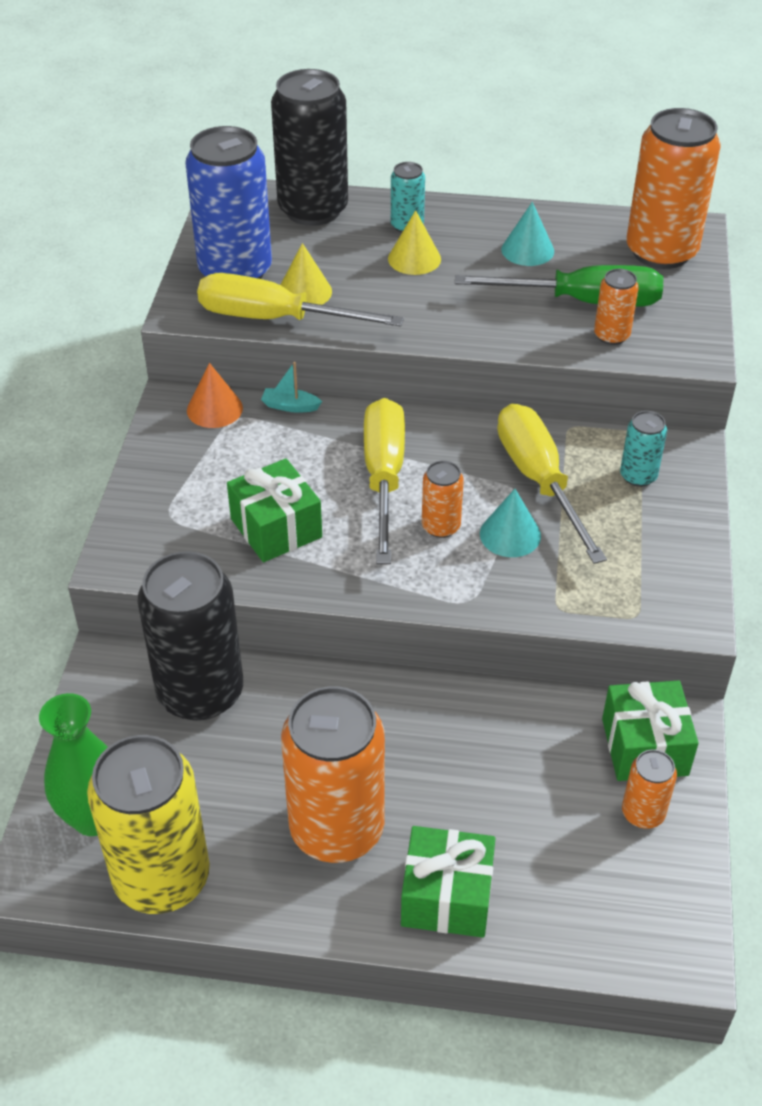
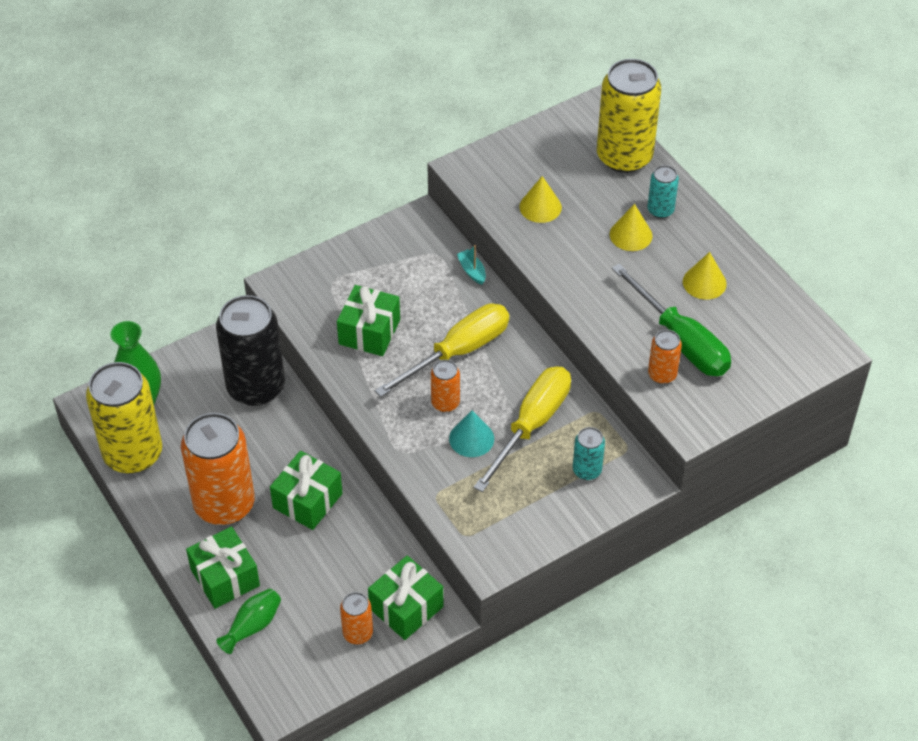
camera: 50 degrees right, 5 degrees up
blue can [185,126,272,279] -> none
orange cone [187,363,243,428] -> none
yellow screwdriver [197,273,404,327] -> none
black can [271,69,348,226] -> yellow can [597,59,661,173]
turquoise cone [501,202,554,266] -> yellow cone [683,252,727,300]
orange can [626,108,720,269] -> none
none -> green vase [216,589,281,654]
none -> green gift [270,451,343,530]

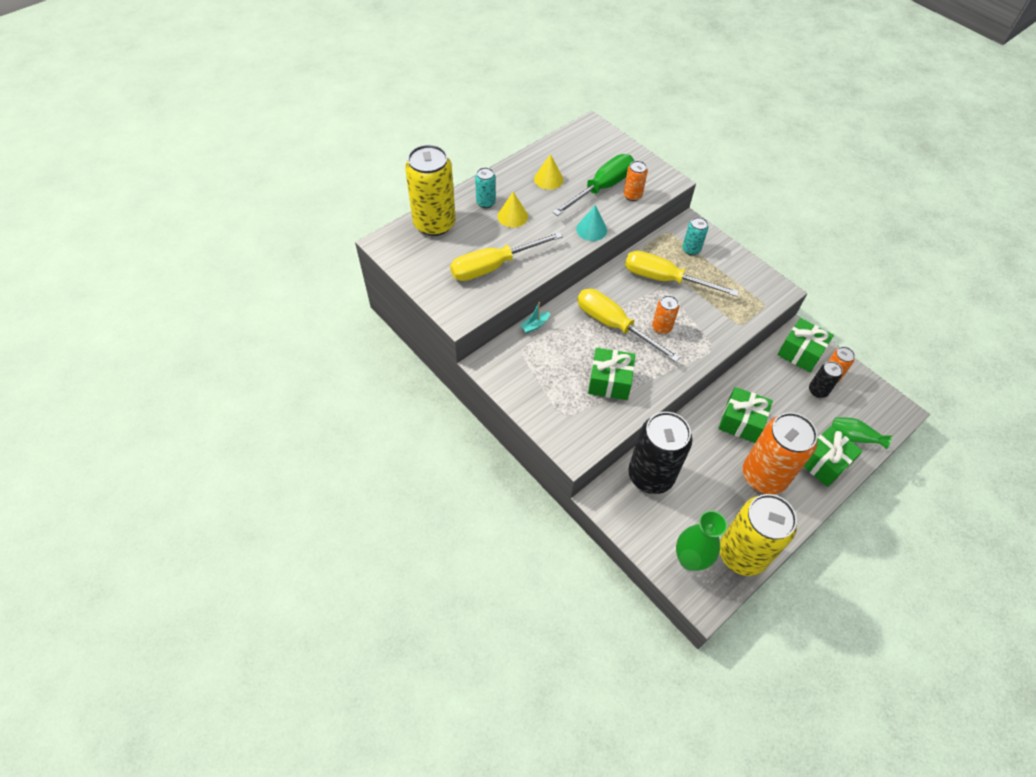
camera: 100 degrees left, 5 degrees up
turquoise cone [449,410,494,457] -> turquoise cone moved to [576,205,607,241]
yellow cone [519,176,562,223] -> yellow screwdriver [450,232,563,281]
none -> black can [809,361,843,398]

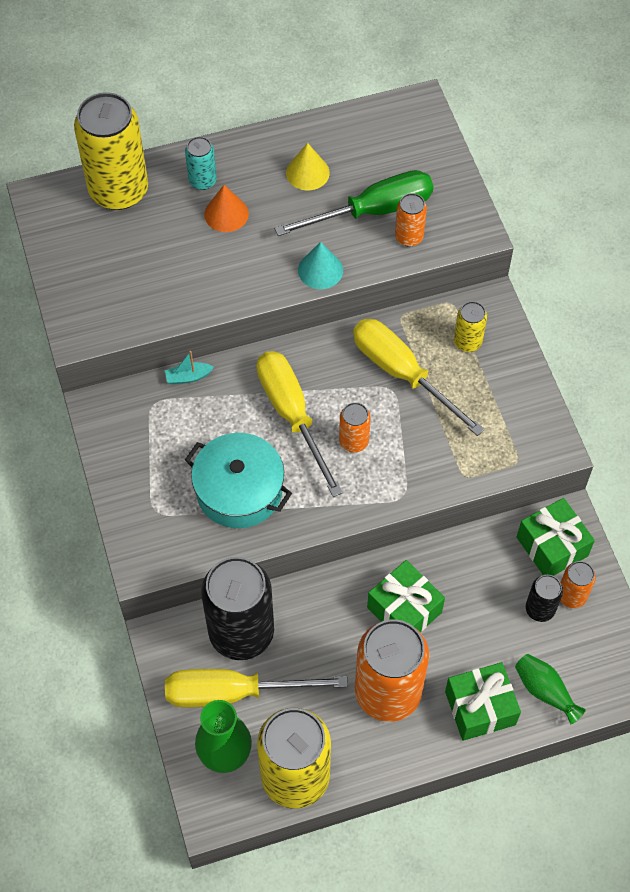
camera: 25 degrees right, 5 degrees up
yellow screwdriver [450,232,563,281] -> yellow screwdriver moved to [165,669,348,708]
yellow cone [497,192,528,228] -> orange cone [204,185,249,232]
green gift [588,348,635,400] -> turquoise pot [185,433,292,528]
turquoise can [682,217,709,255] -> yellow can [454,301,487,352]

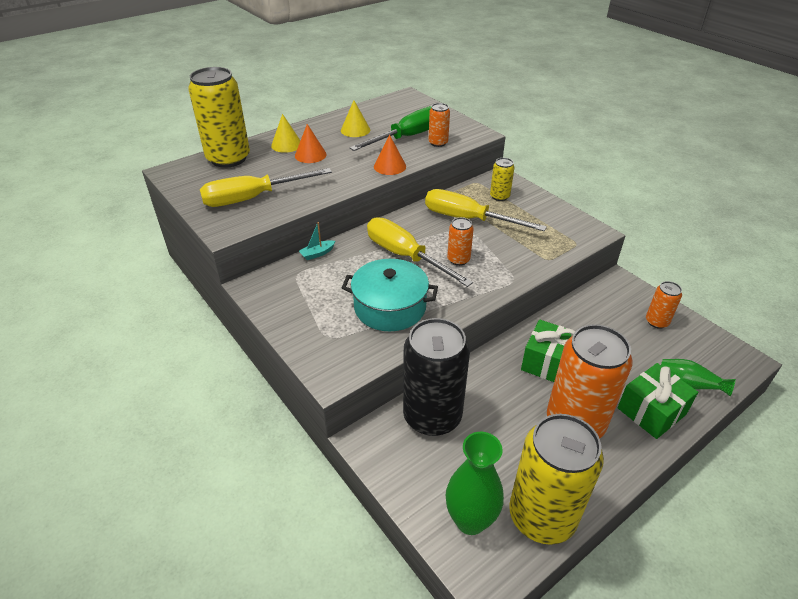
camera: 20 degrees left, 20 degrees down
yellow screwdriver [165,669,348,708] -> yellow screwdriver moved to [200,168,332,207]
turquoise can [185,137,217,190] -> yellow cone [271,114,301,153]
turquoise cone [298,242,343,289] -> orange cone [374,135,406,175]
green gift [517,498,595,576] -> none
black can [526,575,563,622] -> none

